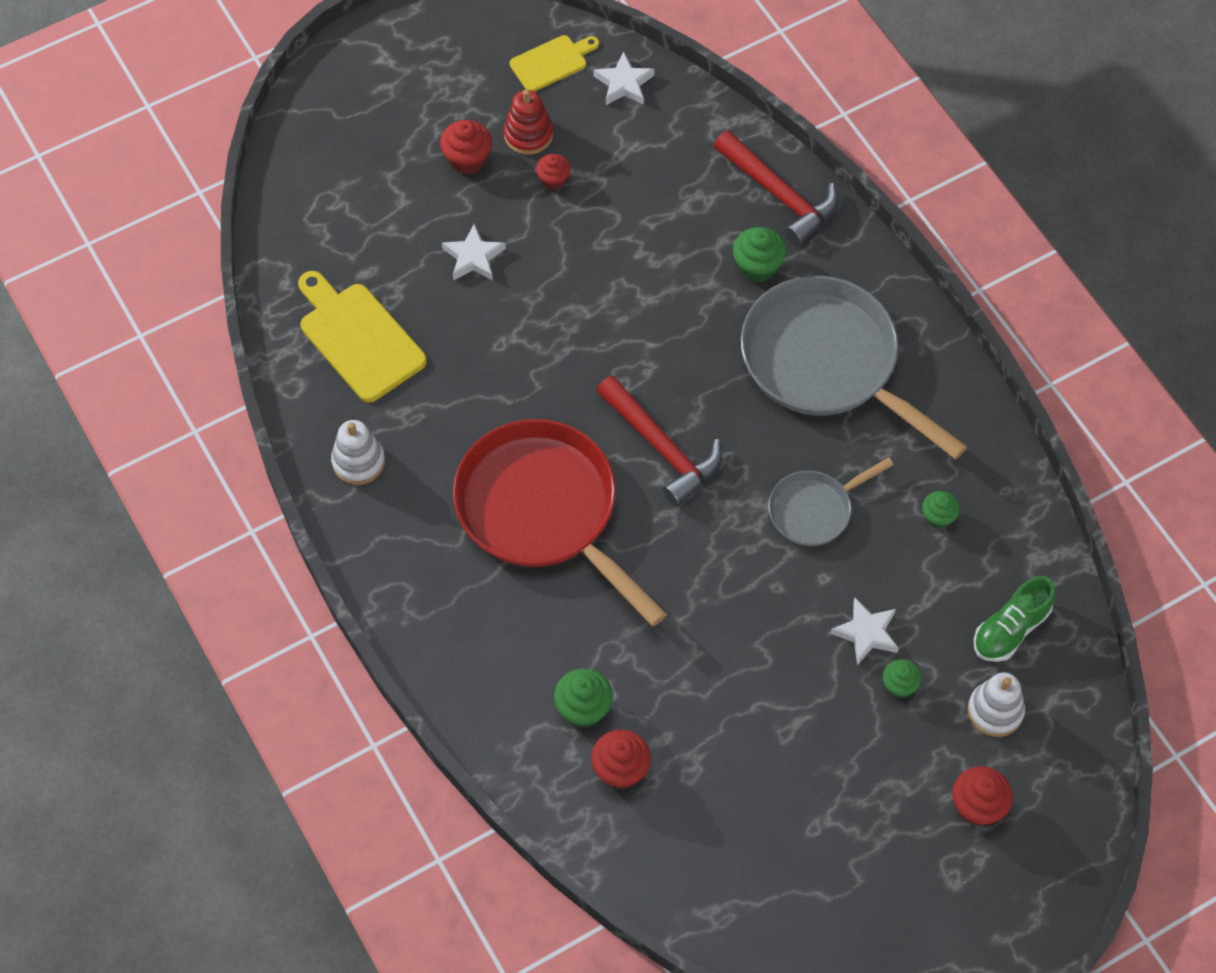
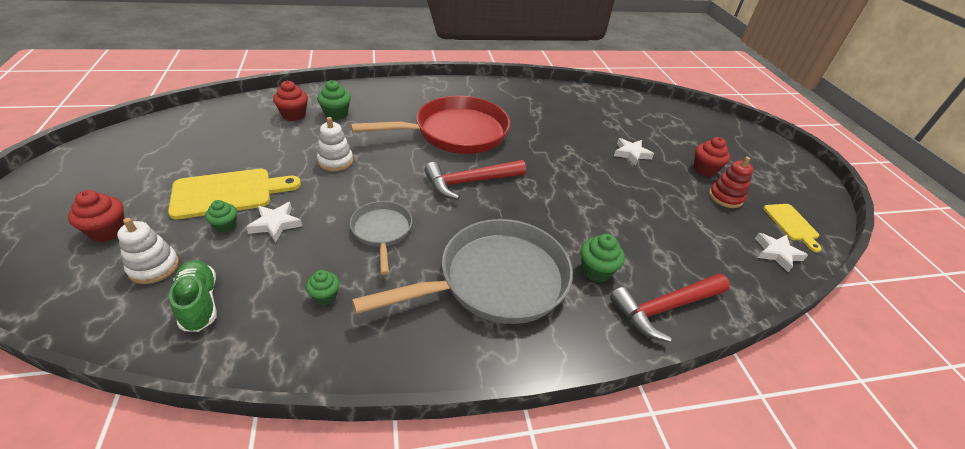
camera: 105 degrees right, 20 degrees down
yellow cutting board [298,271,427,402] -> yellow cutting board moved to [168,169,301,219]
white stacking toy [331,420,385,485] -> white stacking toy moved to [317,117,353,171]
red cupcake [536,154,571,190] -> none

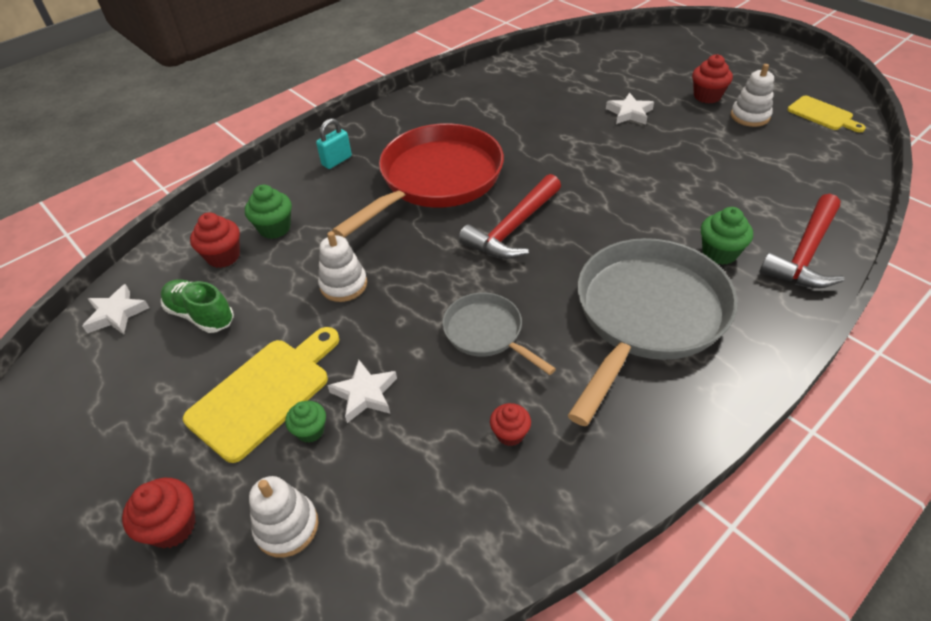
camera: 25 degrees left, 5 degrees up
green shoe [169,260,216,332] -> green shoe moved to [161,279,234,333]
green cupcake [306,270,340,305] -> red cupcake [490,403,531,446]
red stacking toy [709,157,753,208] -> white stacking toy [731,64,774,127]
white star [755,233,808,272] -> white star moved to [82,284,150,334]
none -> turquoise padlock [316,118,352,169]

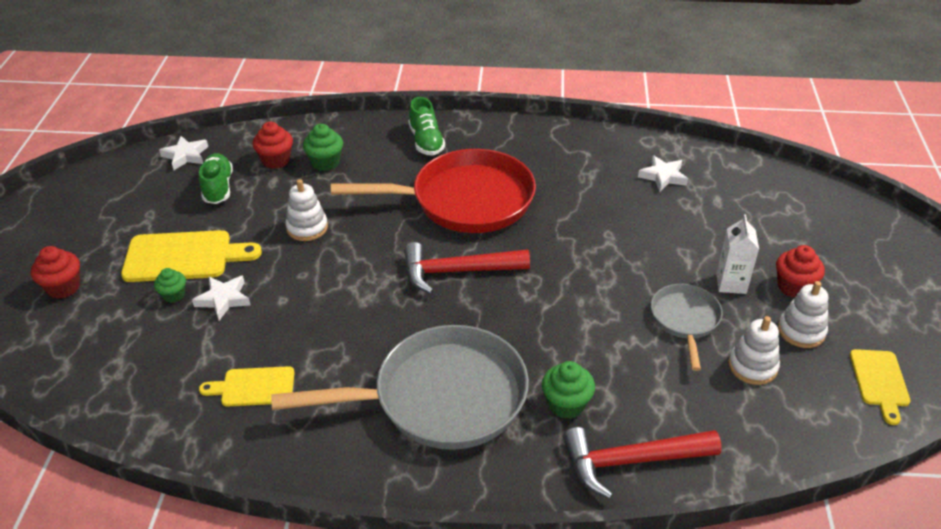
camera: 45 degrees right, 5 degrees down
white stacking toy [249,476,319,558] -> white stacking toy moved to [728,316,780,385]
turquoise padlock [316,118,352,169] -> green shoe [409,97,445,156]
grey pan [442,293,556,375] -> grey pan moved to [651,284,723,371]
red cupcake [490,403,531,446] -> yellow cutting board [199,366,295,407]
white star [606,93,654,125] -> white star moved to [638,155,688,192]
none -> white carton [716,214,759,294]

